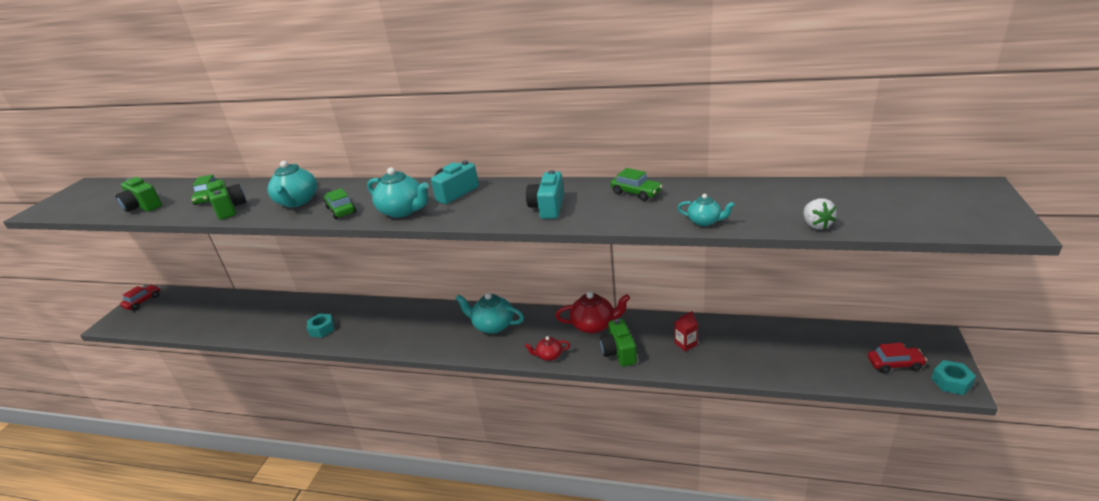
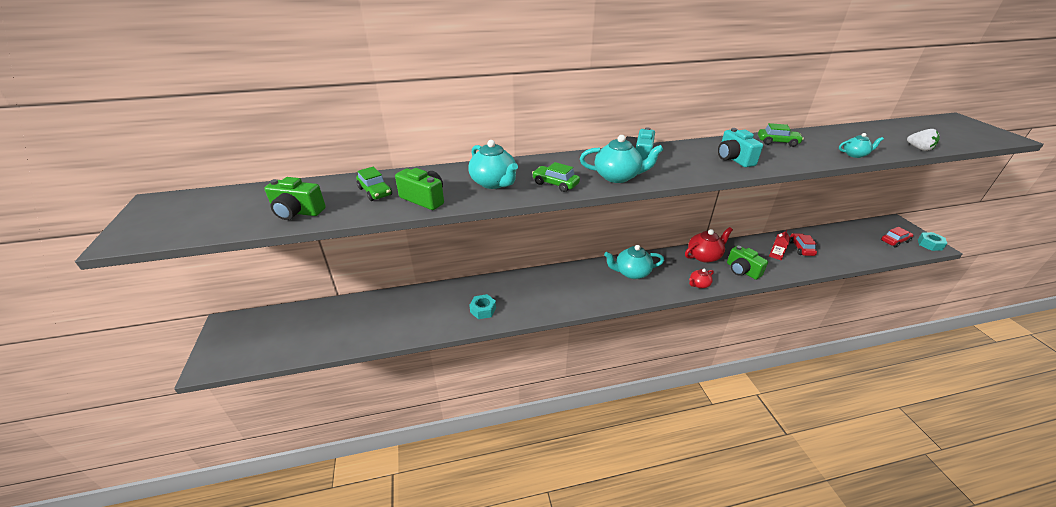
camera: 30 degrees left, 5 degrees up
red car [120,285,160,310] -> red car moved to [789,233,817,256]

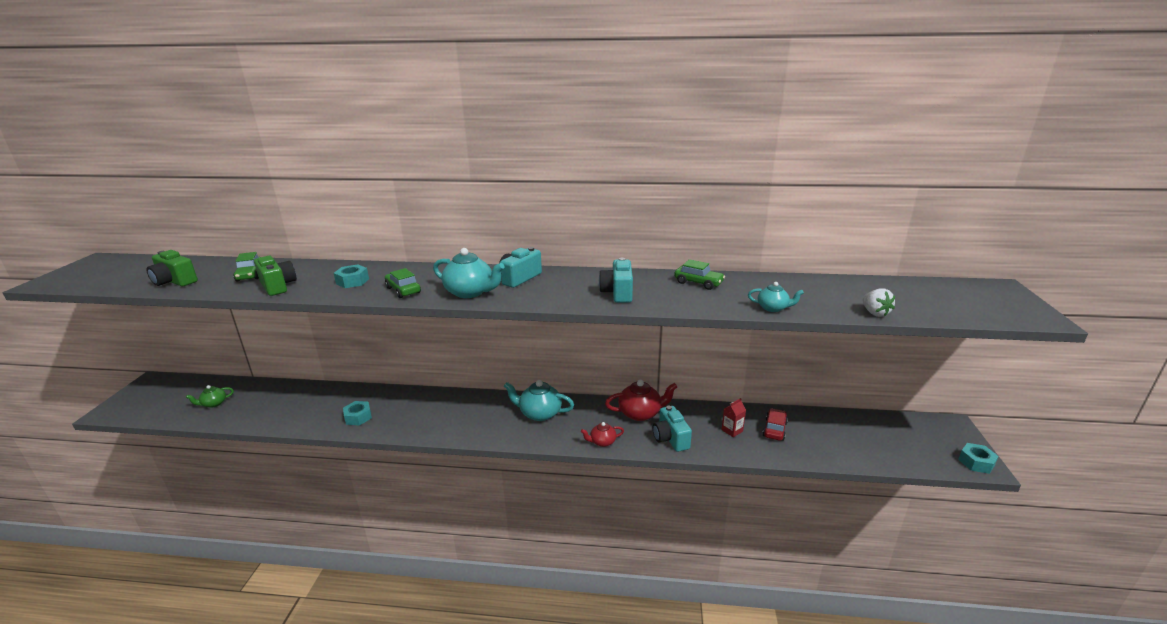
camera: 20 degrees right, 10 degrees down
turquoise teapot [468,140,518,189] -> turquoise nut [334,264,369,288]
green camera [727,245,768,280] -> turquoise camera [653,406,692,452]
red car [881,227,914,248] -> none
none -> green teapot [186,385,234,408]

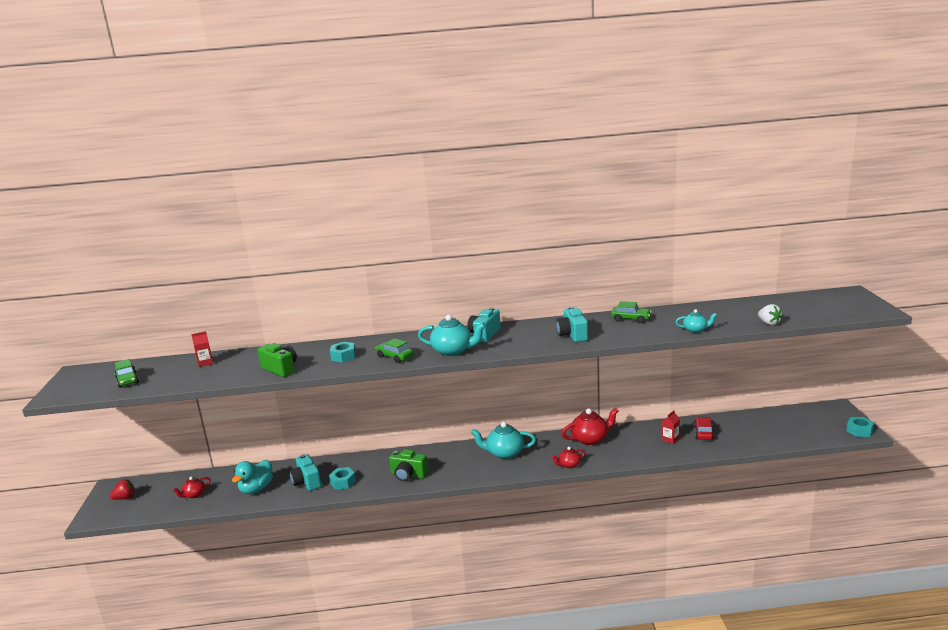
camera: 10 degrees left, 5 degrees down
green camera [146,250,198,286] -> green camera moved to [389,449,428,481]
green teapot [186,385,234,408] -> red teapot [173,477,211,498]
green car [233,252,260,282] -> green car moved to [114,359,139,388]
turquoise camera [653,406,692,452] -> turquoise camera moved to [289,454,321,491]
none -> red strawberry [110,480,135,500]
none -> red carton [191,331,213,367]
none -> turquoise duck [232,460,273,494]

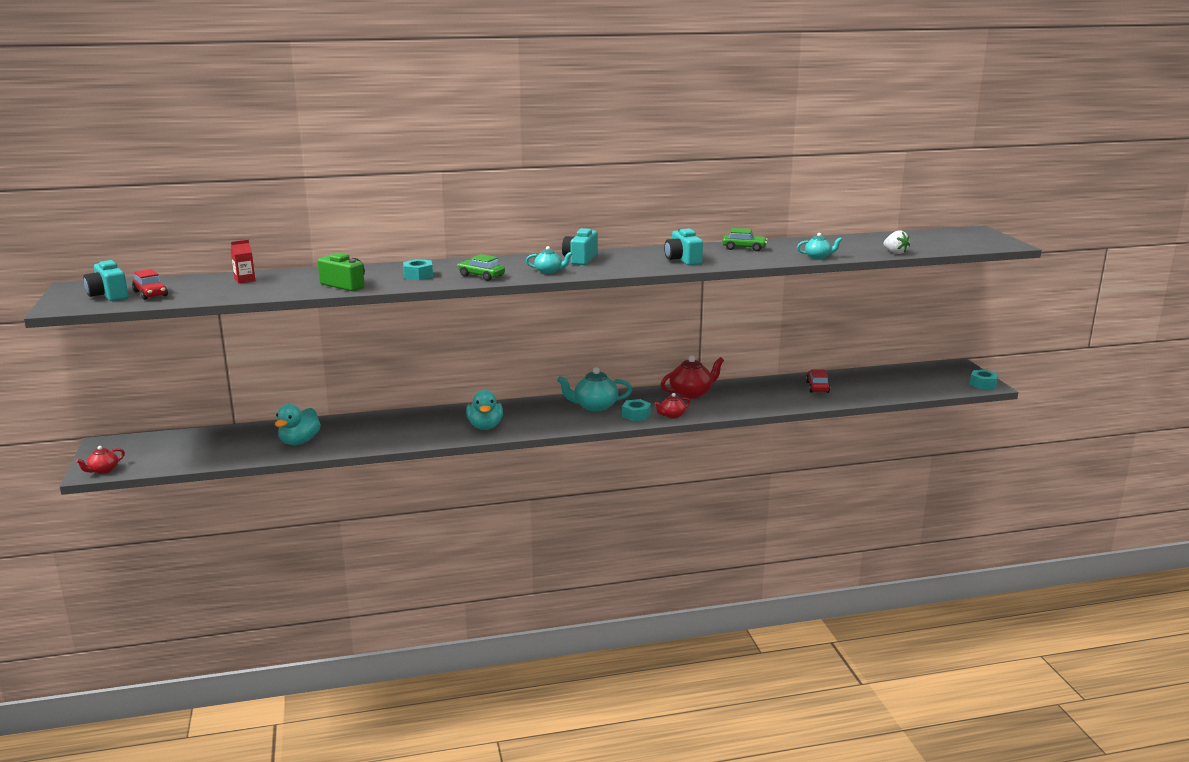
camera: 10 degrees left, 0 degrees up
red strawberry [110,480,135,500] -> none
green car [114,359,139,388] -> red car [132,269,168,300]
red teapot [173,477,211,498] -> red teapot moved to [76,446,125,474]
turquoise camera [289,454,321,491] -> turquoise camera moved to [83,260,128,301]
turquoise nut [329,467,356,490] -> turquoise nut moved to [622,399,651,421]
green camera [389,449,428,481] -> turquoise duck [466,390,503,430]
turquoise teapot [418,314,486,356] -> turquoise teapot [526,246,572,274], size x0.57
red carton [662,410,680,444] -> none

